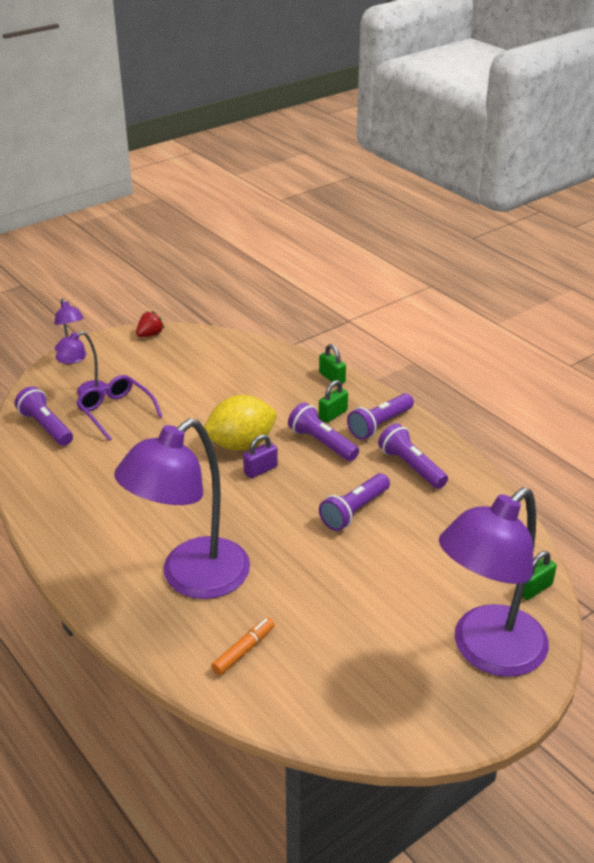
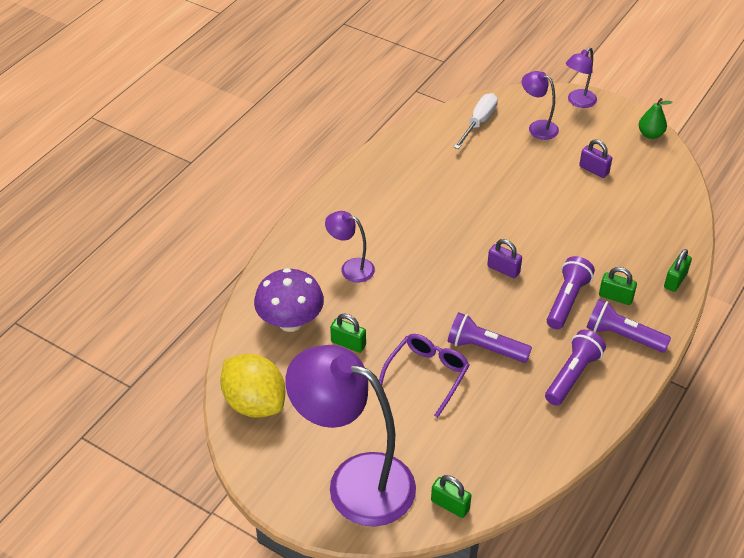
camera: 70 degrees right, 10 degrees up
purple flashlight [15,386,73,446] -> white screwdriver [454,93,498,149]
purple glasses [76,375,163,441] -> purple glasses moved to [379,334,470,418]
purple lamp [114,418,250,599] -> purple lamp [325,211,375,283], size x0.46
red strawberry [136,311,165,337] -> green pear [639,98,673,139]
yellow lemon [204,395,277,451] -> yellow lemon moved to [220,354,285,418]
orange marker [211,618,275,675] -> purple mushroom [254,268,324,332]
none -> green padlock [330,314,366,353]
none -> purple padlock [579,139,612,178]

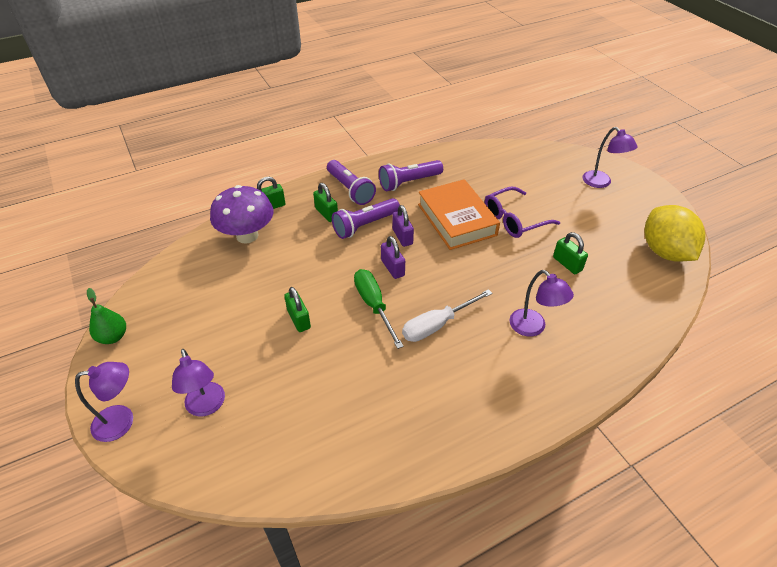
camera: 150 degrees left, 0 degrees up
purple mushroom [254,268,324,332] -> purple mushroom moved to [210,185,274,243]
purple lamp [285,345,416,526] -> purple lamp [582,127,638,188], size x0.46
green padlock [431,475,472,518] -> green padlock moved to [284,287,311,332]
purple flashlight [448,312,532,363] -> orange book [418,179,500,250]
white screwdriver [454,93,498,149] -> white screwdriver moved to [402,289,493,342]
purple padlock [579,139,612,178] -> purple padlock moved to [392,205,414,247]
none -> green screwdriver [354,269,404,349]

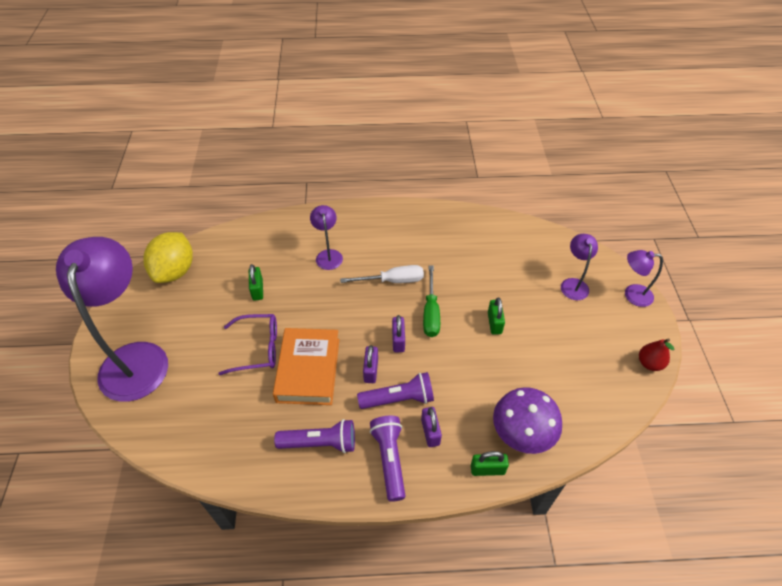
camera: 155 degrees left, 5 degrees up
green pear [87,288,126,344] -> red pear [639,338,674,371]
green padlock [313,183,338,222] -> purple padlock [421,407,442,447]
purple lamp [582,127,638,188] -> purple lamp [56,237,168,402], size x2.19

